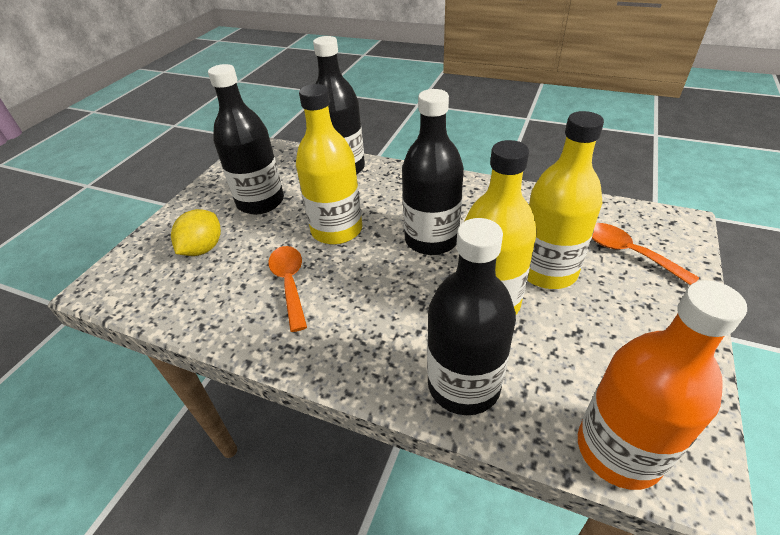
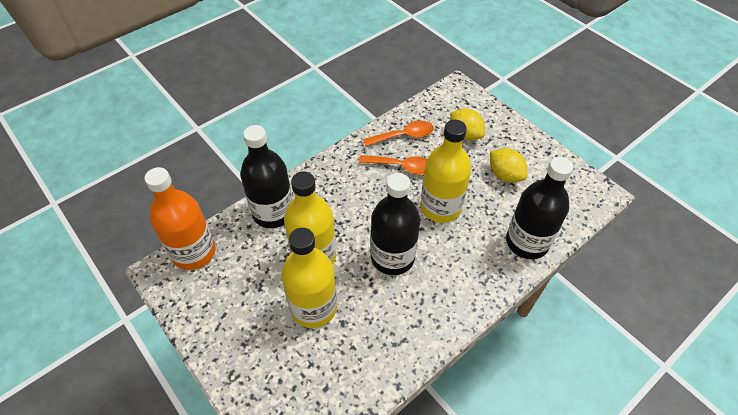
camera: 115 degrees right, 10 degrees up
black bottle [208,64,284,215] -> yellow lemon [490,148,527,183]
orange spoon [592,223,699,285] -> orange spoon moved to [363,121,434,146]

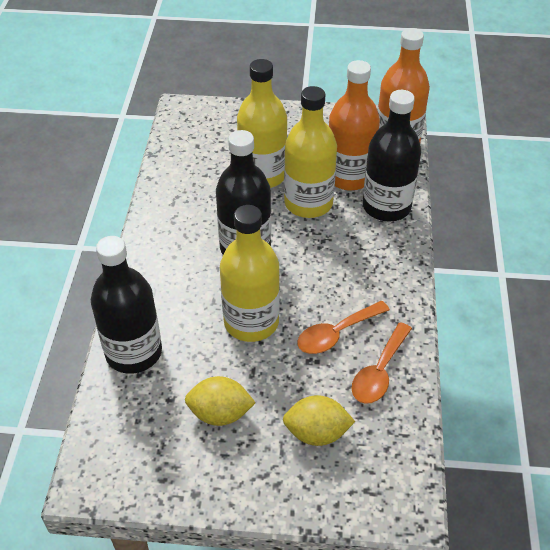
camera: 135 degrees right, 5 degrees down
none -> orange bottle [329,60,380,191]

